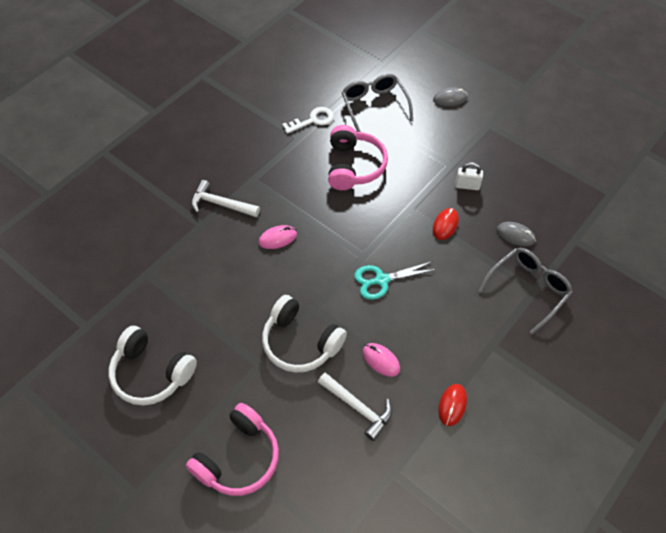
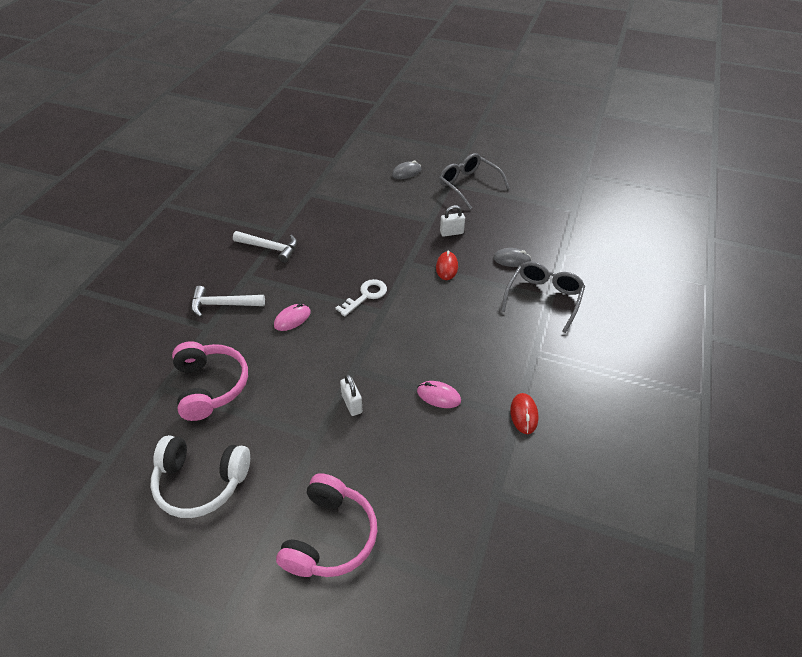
camera: 20 degrees left, 10 degrees down
white headphones [262,295,347,372] -> white padlock [340,374,363,416]
white key [282,107,334,134] -> white key moved to [335,279,387,316]
white hammer [318,372,392,441] -> white hammer moved to [233,231,297,263]
pink headphones [328,125,388,190] -> pink headphones moved to [172,341,248,421]
grey glasses [341,74,413,132] -> grey glasses moved to [439,153,510,209]
turquoise scissors [354,261,437,300] -> none

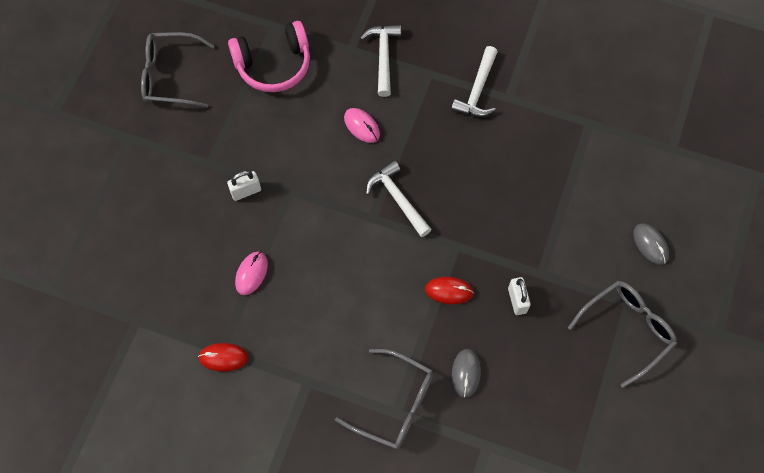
camera: 90 degrees right, 20 degrees up
white headphones [150,435,250,518] -> grey glasses [141,32,214,108]
pink headphones [276,473,377,577] -> none
white key [335,279,387,316] -> white hammer [366,160,432,237]

